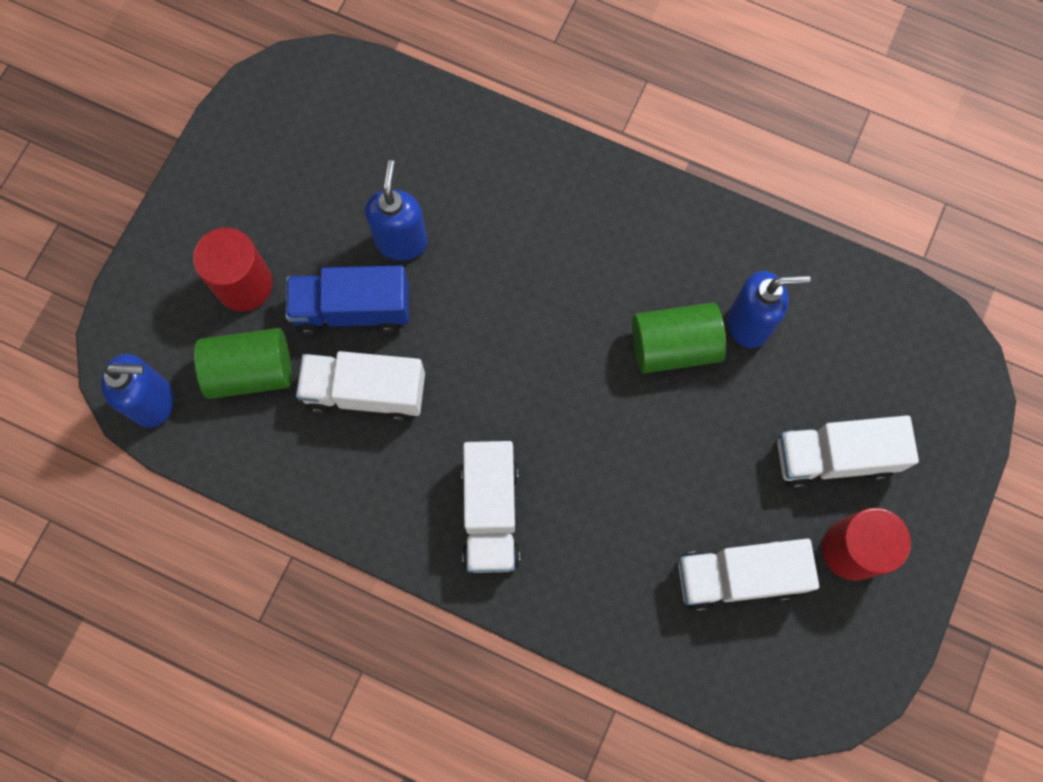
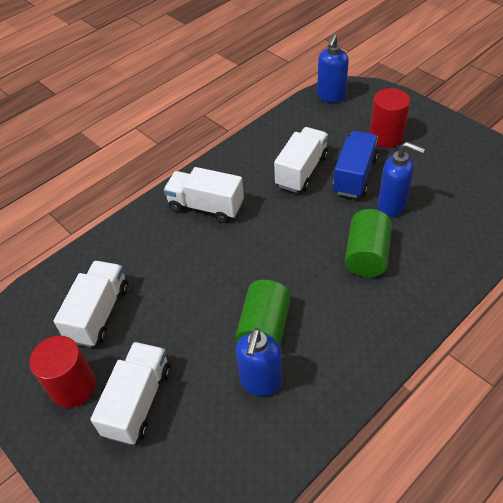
camera: 115 degrees right, 25 degrees down
green cylinder [194,328,292,399] -> green cylinder moved to [345,209,392,277]

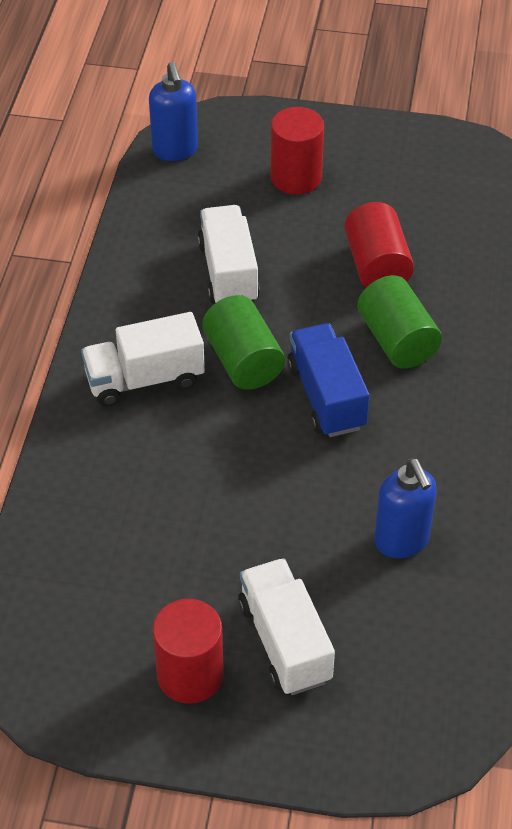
camera: 40 degrees left, 0 degrees up
white truck [54,261,129,347] -> none
green cylinder [235,280,291,346] -> green cylinder moved to [202,295,285,390]
blue truck [332,131,378,198] -> blue truck moved to [287,323,370,437]
blue soap dispenser [378,142,425,217] -> red cylinder [344,202,414,287]

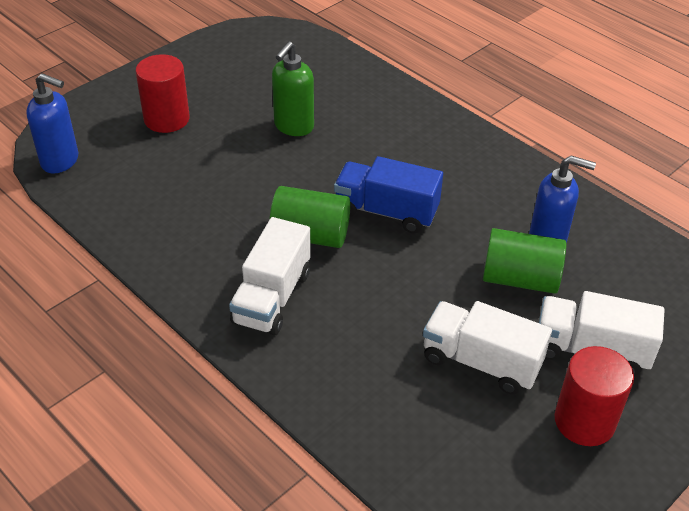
camera: 55 degrees left, 5 degrees down
white truck [197,205,260,304] -> white truck moved to [423,301,552,394]
red cylinder [344,202,414,287] -> green soap dispenser [272,41,314,136]
green cylinder [357,275,442,369] -> green cylinder moved to [483,228,566,294]

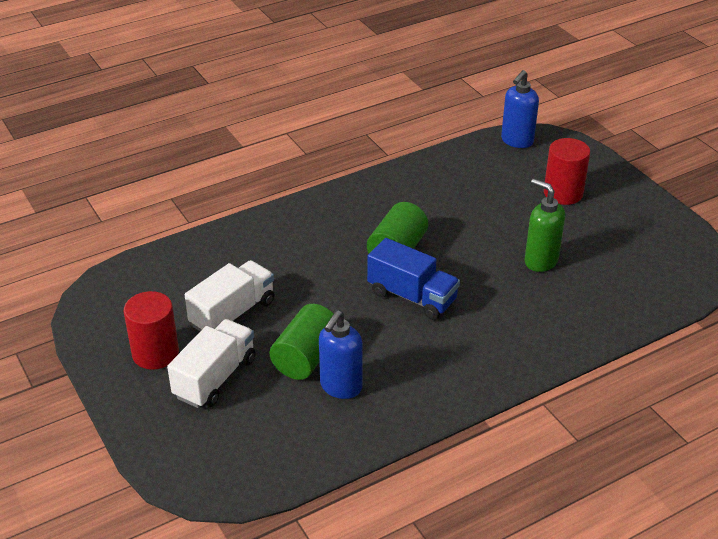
camera: 105 degrees right, 5 degrees down
white truck [229,217,311,336] -> none
blue truck [334,156,443,233] -> blue truck turned 90 degrees clockwise [367,238,460,320]

